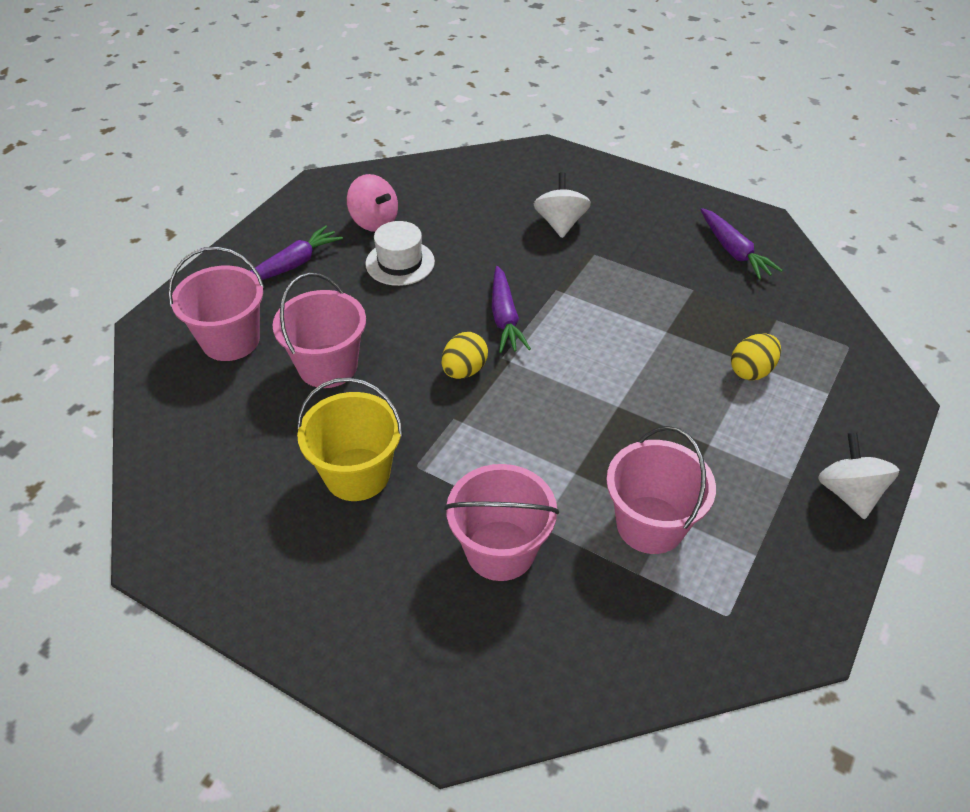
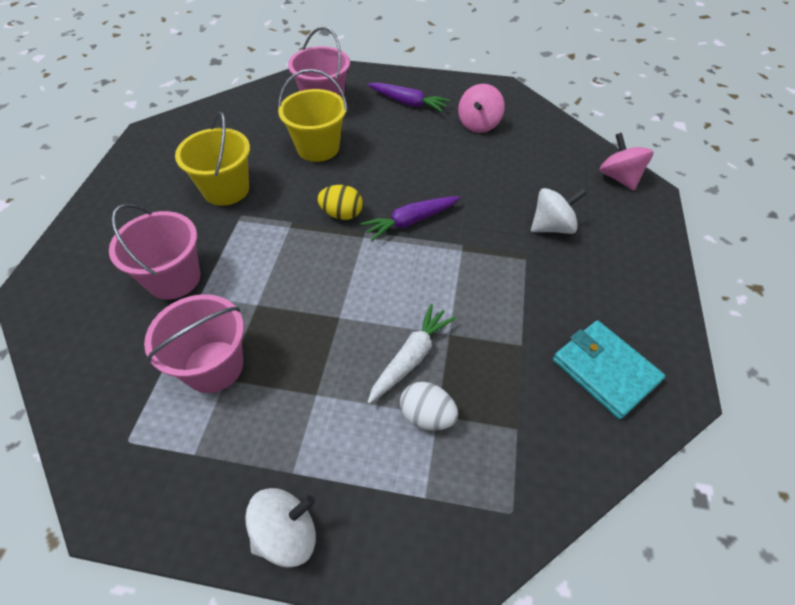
camera: 70 degrees right, 5 degrees up
pink bucket [273,273,366,388] -> yellow bucket [278,69,347,162]
white hat [365,221,435,286] -> none
purple carrot [701,208,783,280] -> turquoise wallet [553,320,665,420]
yellow egg [731,333,781,380] -> white egg [400,382,458,430]
none -> white carrot [368,304,456,404]
none -> pink spinning top [599,133,654,191]

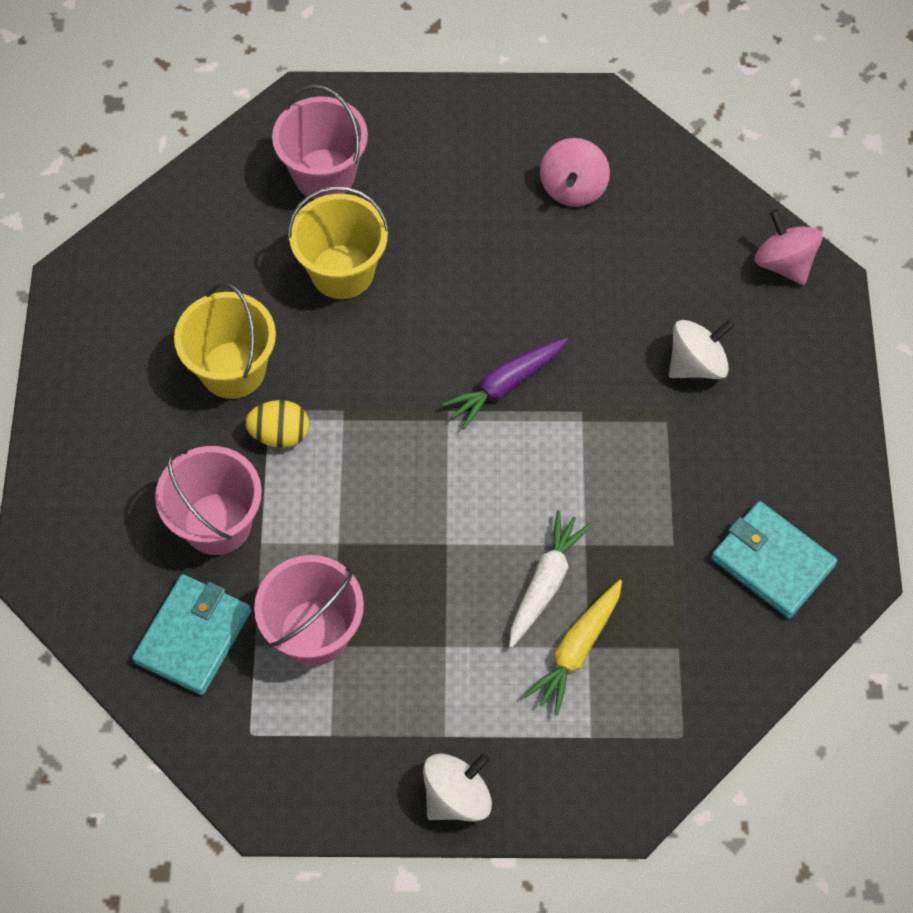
camera: 10 degrees left, 10 degrees up
yellow egg [317,185,363,220] -> yellow egg moved to [245,400,309,448]
purple carrot [368,82,450,112] -> none
white egg [400,382,458,430] -> yellow carrot [524,580,622,715]
none -> turquoise wallet [132,574,251,695]

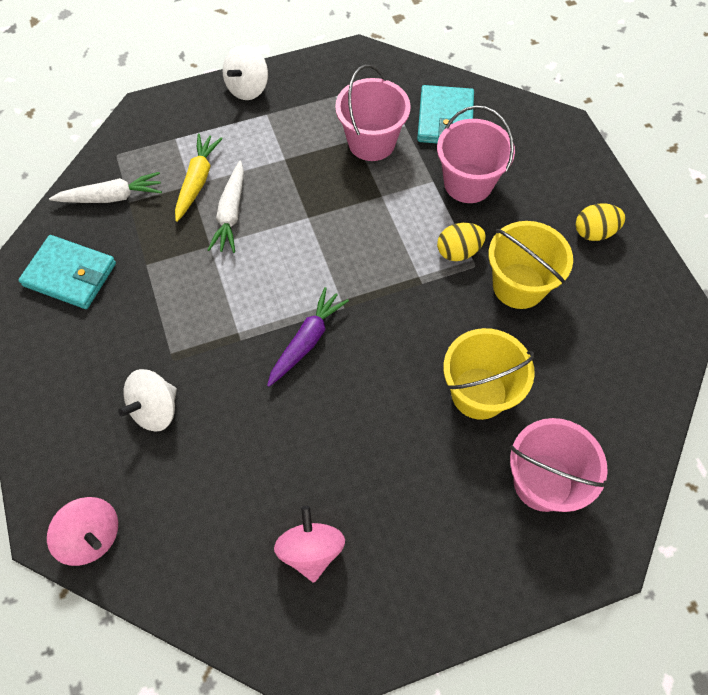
camera: 160 degrees right, 0 degrees up
none -> white carrot [49,172,162,203]
none -> yellow egg [576,203,625,241]

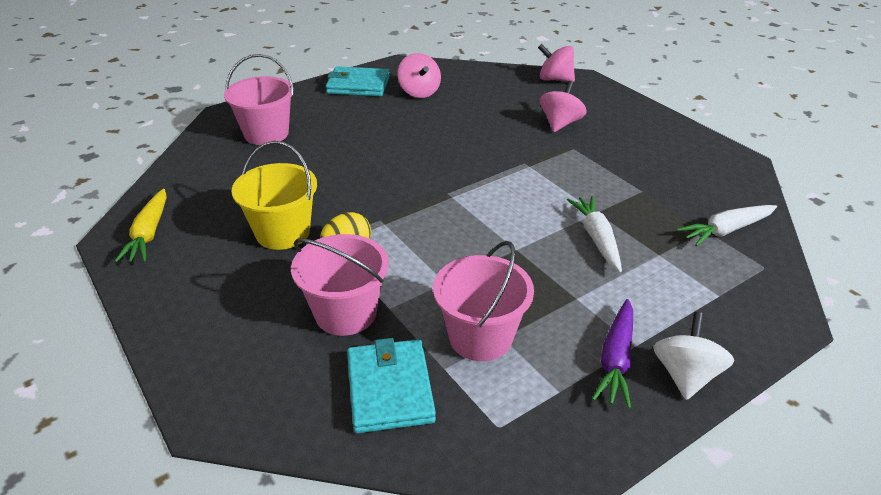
camera: 165 degrees right, 25 degrees down
turquoise wallet [18,235,116,309] -> turquoise wallet moved to [326,66,390,96]
white spinning top [118,369,177,432] -> pink spinning top [540,81,587,132]
yellow carrot [175,134,223,222] -> yellow carrot moved to [115,189,167,263]
purple carrot [267,287,349,387] -> purple carrot moved to [592,299,633,409]
yellow bucket [443,328,535,420] -> none
yellow egg [576,203,625,241] -> none

